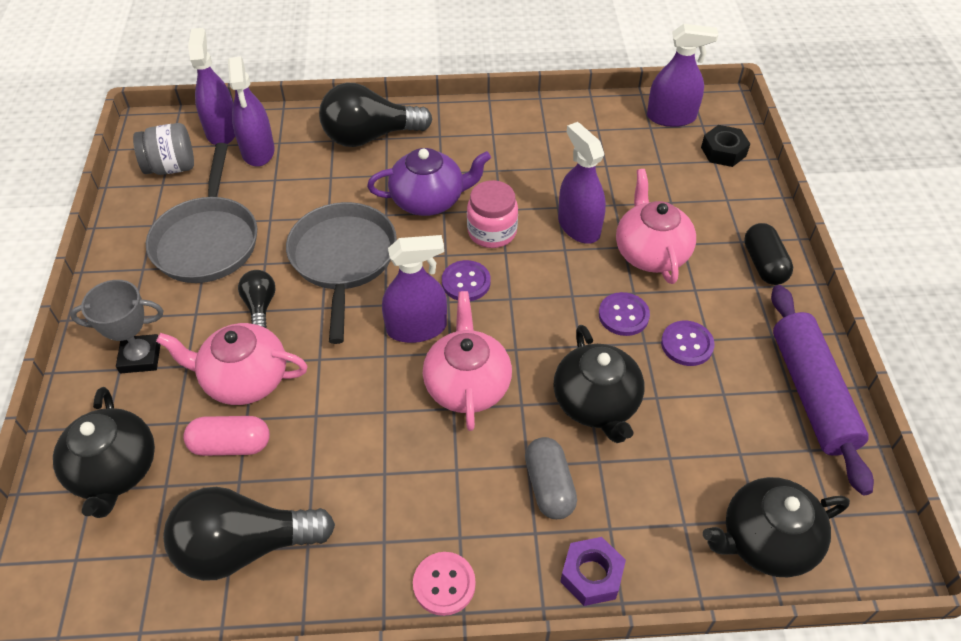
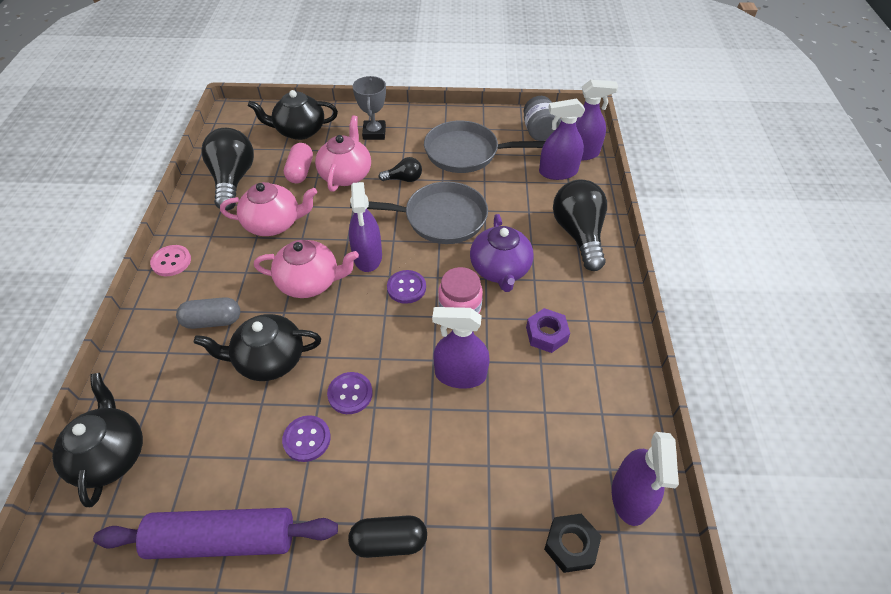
camera: 95 degrees right, 0 degrees up
purple spray bottle [558,122,606,243] -> purple spray bottle turned 150 degrees counterclockwise [432,307,490,389]
purple nut [560,537,626,606] -> purple nut moved to [526,308,570,353]
pink teapot [616,169,696,284] -> pink teapot moved to [220,182,317,236]

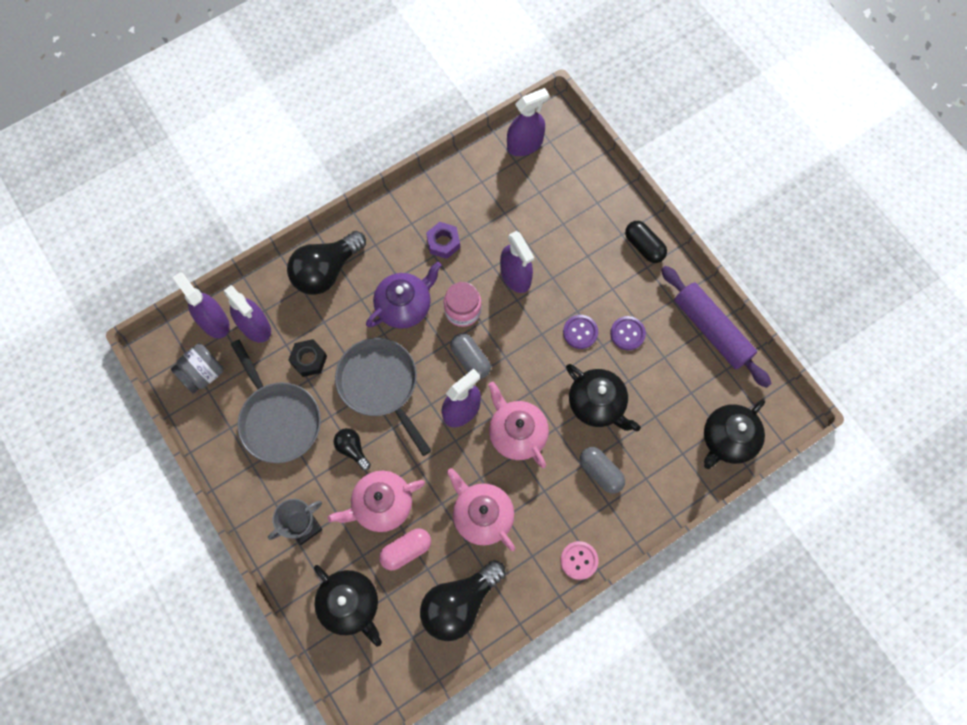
camera: 125 degrees left, 20 degrees up
purple button [387,270,426,304] -> grey capsule [450,333,491,379]
black nut [544,514,601,573] -> black nut moved to [288,339,327,377]

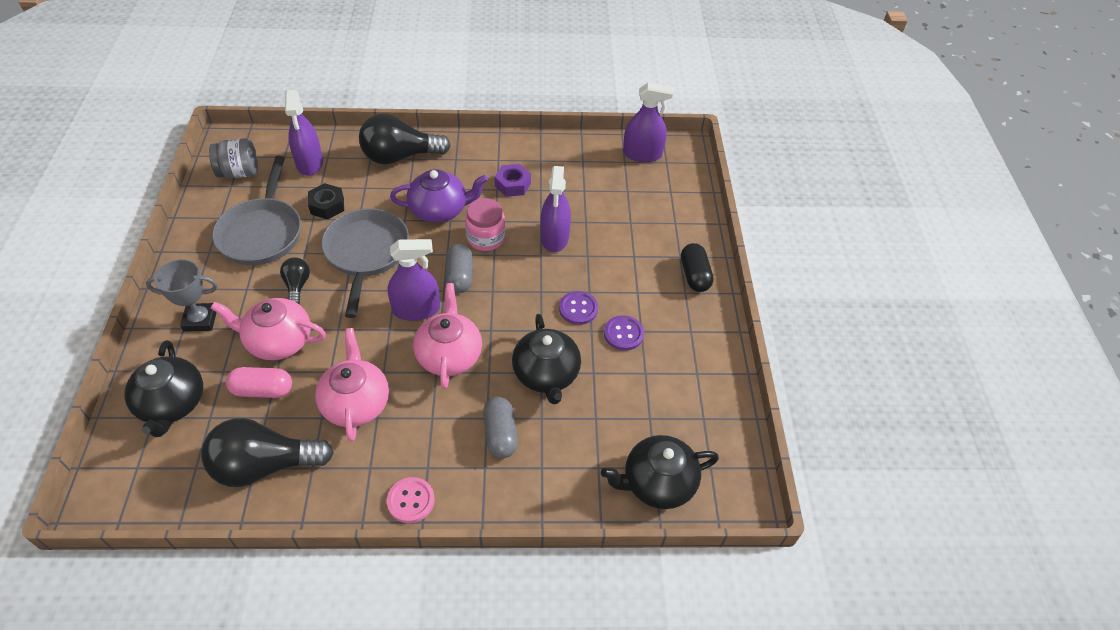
camera: 30 degrees right, 20 degrees down
purple spray bottle [172,272,230,338] -> none
purple rolling pin [661,266,771,388] -> none

